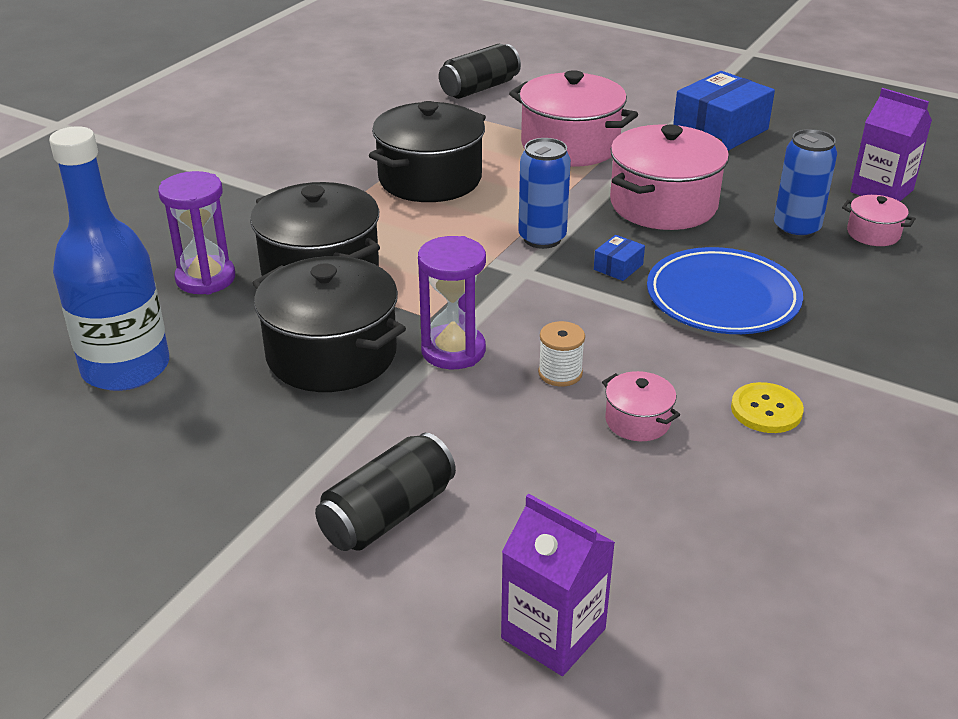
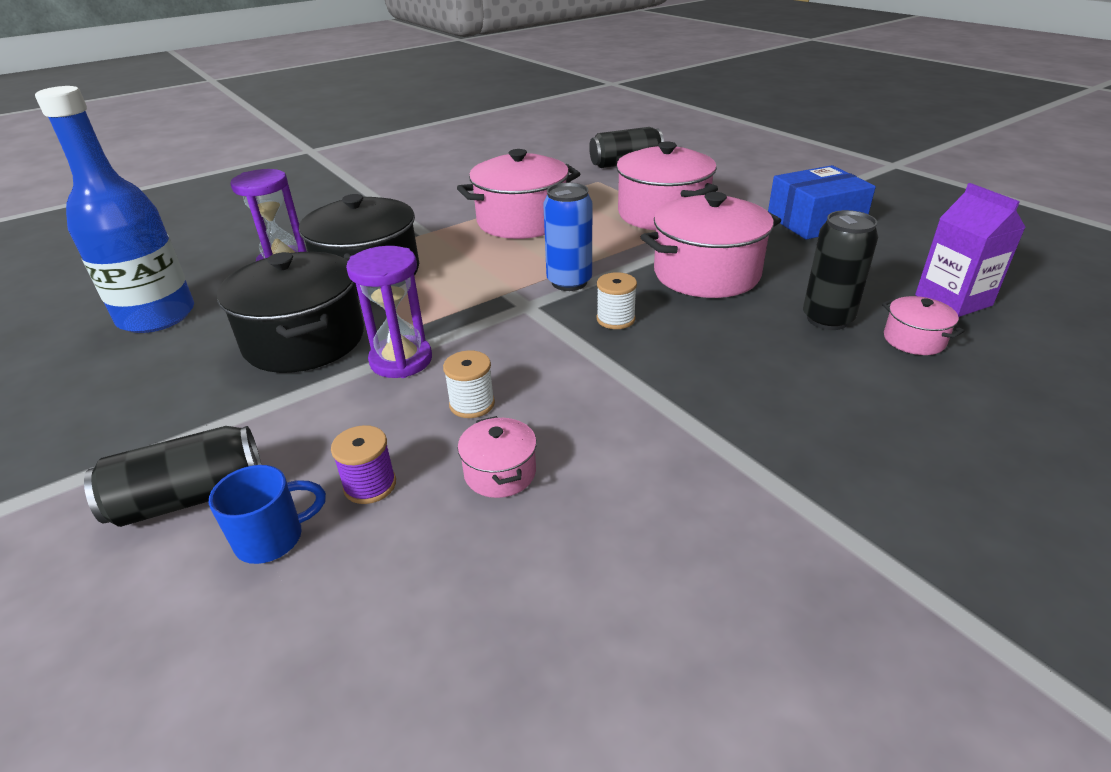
camera: 25 degrees right, 0 degrees up
black pot [369,101,486,202] -> pink pot [457,149,580,239]
purple carton [501,494,615,676] -> none
blue box [594,235,645,281] -> white spool [597,272,637,329]
blue plate [647,247,803,334] -> none
yellow button [731,382,804,433] -> none
blue can [774,129,837,239] -> black can [803,210,878,330]
none -> blue mug [209,465,326,564]
none -> purple spool [331,425,396,504]

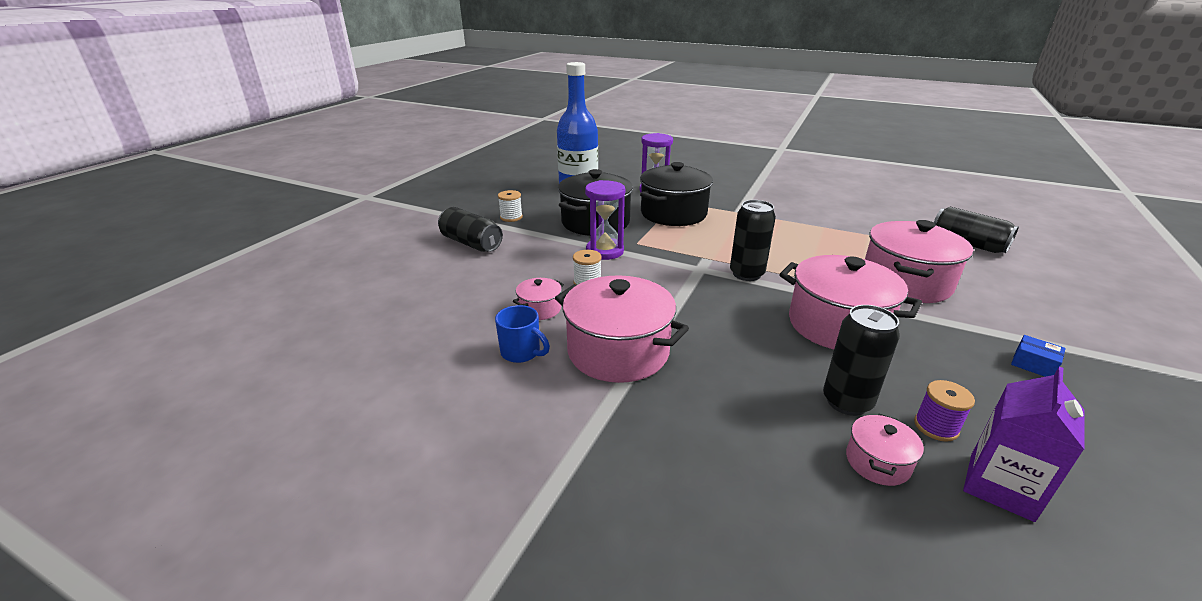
camera: 60 degrees right, 5 degrees down
blue mug [209,465,326,564] -> blue mug moved to [495,305,550,363]
purple spool [331,425,396,504] -> purple spool moved to [914,380,975,442]
pink pot [457,149,580,239] -> pink pot moved to [555,275,689,383]
blue can [543,183,592,291] -> black can [730,200,776,281]
white spool [597,272,637,329] -> white spool moved to [498,190,523,222]
blue box [768,165,876,240] -> blue box [1011,335,1066,377], size x0.44

